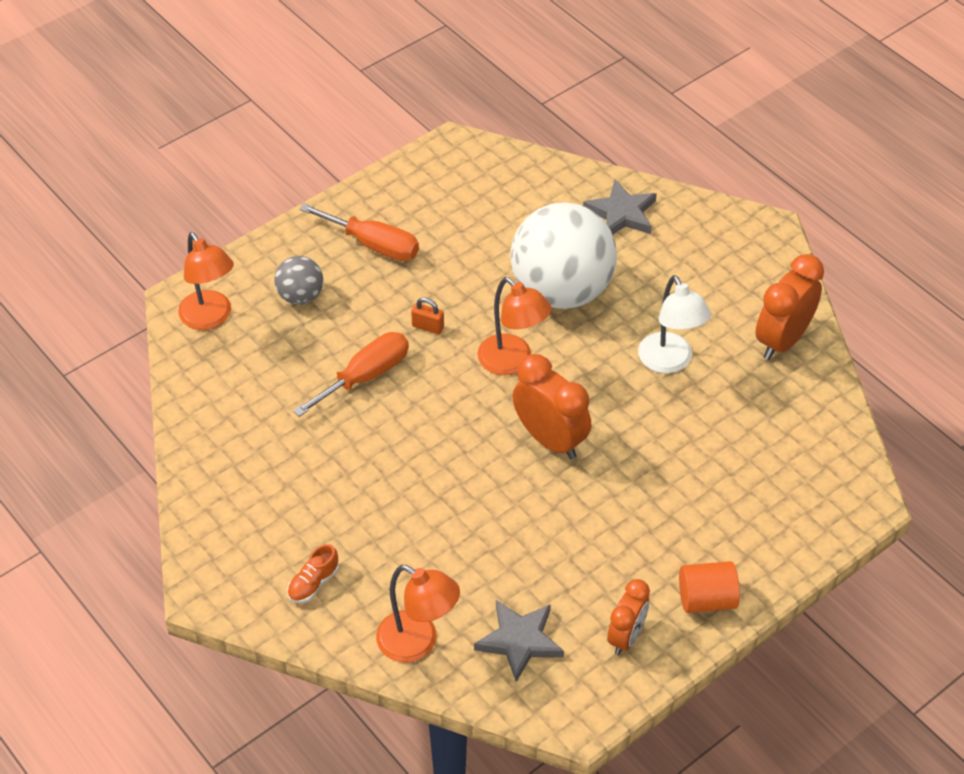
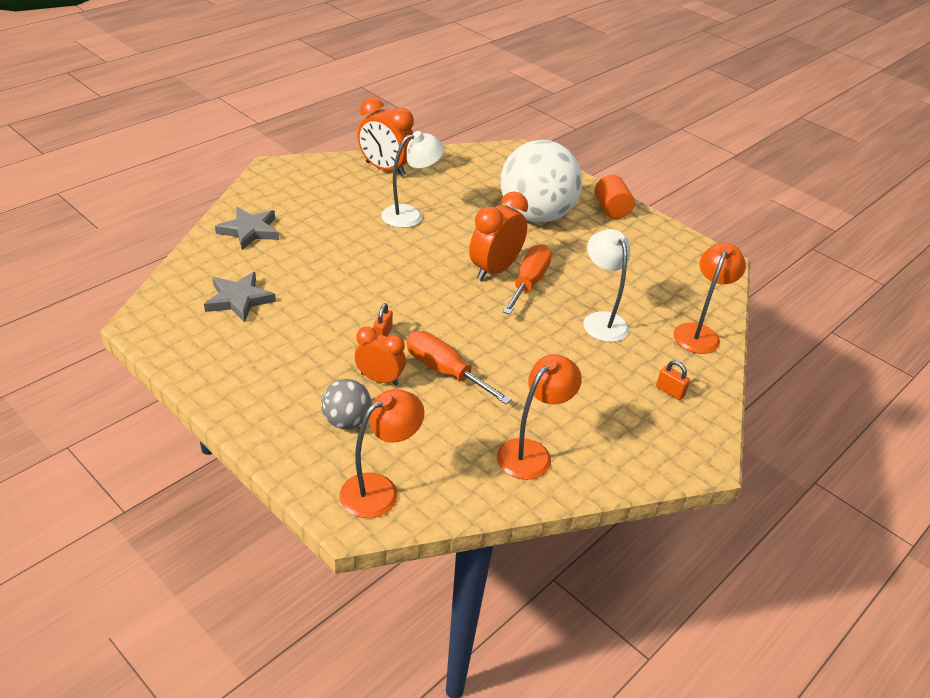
camera: 100 degrees left, 10 degrees down
orange shoe [287,544,339,603] -> orange padlock [656,360,690,400]
orange screwdriver [299,204,419,261] -> orange screwdriver moved to [503,244,552,314]
grey star [474,600,564,682] -> grey star moved to [204,272,276,323]
orange lamp [477,277,552,375] -> orange lamp moved to [497,354,582,480]
white ball [511,202,617,309] -> white ball moved to [500,140,582,223]
orange clock [607,579,650,655] -> orange clock moved to [355,327,406,386]
none -> white lamp [583,229,630,342]

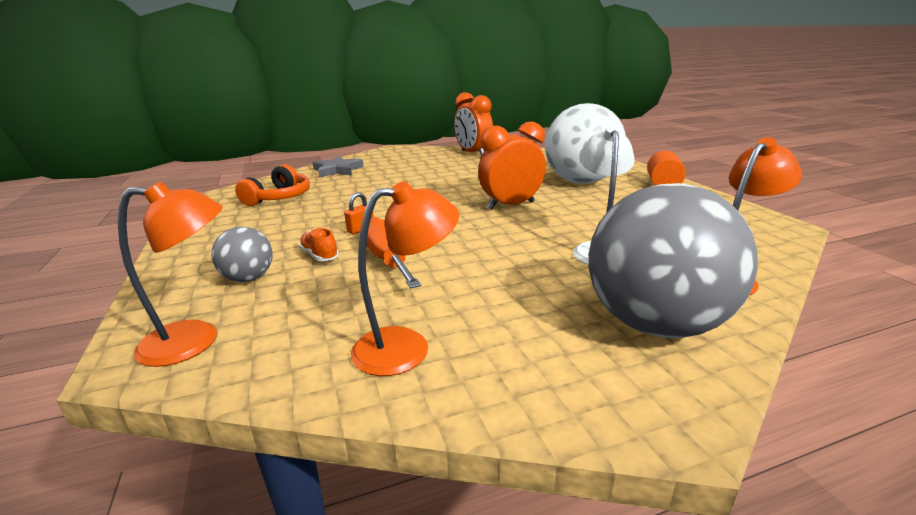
camera: 30 degrees right, 15 degrees down
grey star [204,272,276,323] -> orange headphones [235,164,310,206]
orange clock [355,327,406,386] -> orange shoe [299,228,339,261]
white lamp [381,131,444,228] -> none
orange screwdriver [503,244,552,314] -> none
orange padlock [656,360,690,400] -> grey ball [589,183,758,338]

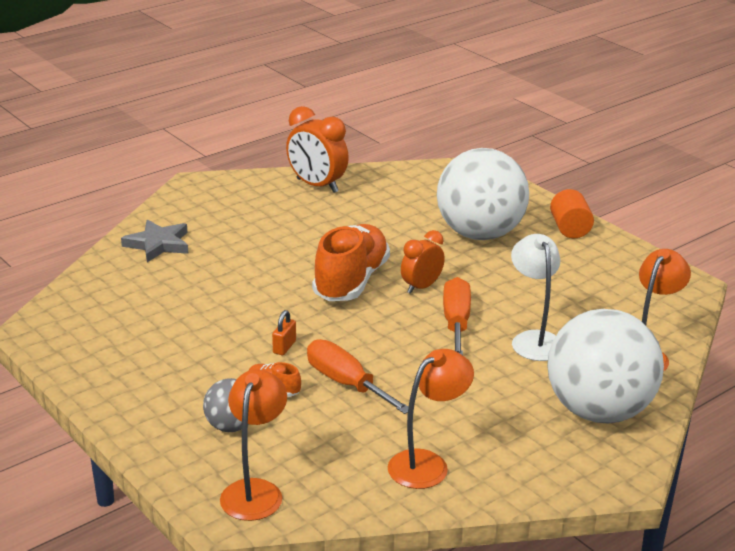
camera: 20 degrees left, 5 degrees up
orange lamp [118,181,223,367] -> orange lamp turned 45 degrees counterclockwise [220,370,287,521]
orange headphones [235,164,310,206] -> none
orange clock [478,122,546,210] -> orange clock [401,230,445,294], size x0.65
grey ball [589,183,758,338] -> white ball [547,309,664,424]
none -> orange shoe [312,224,390,301]
none -> orange screwdriver [443,277,471,355]

